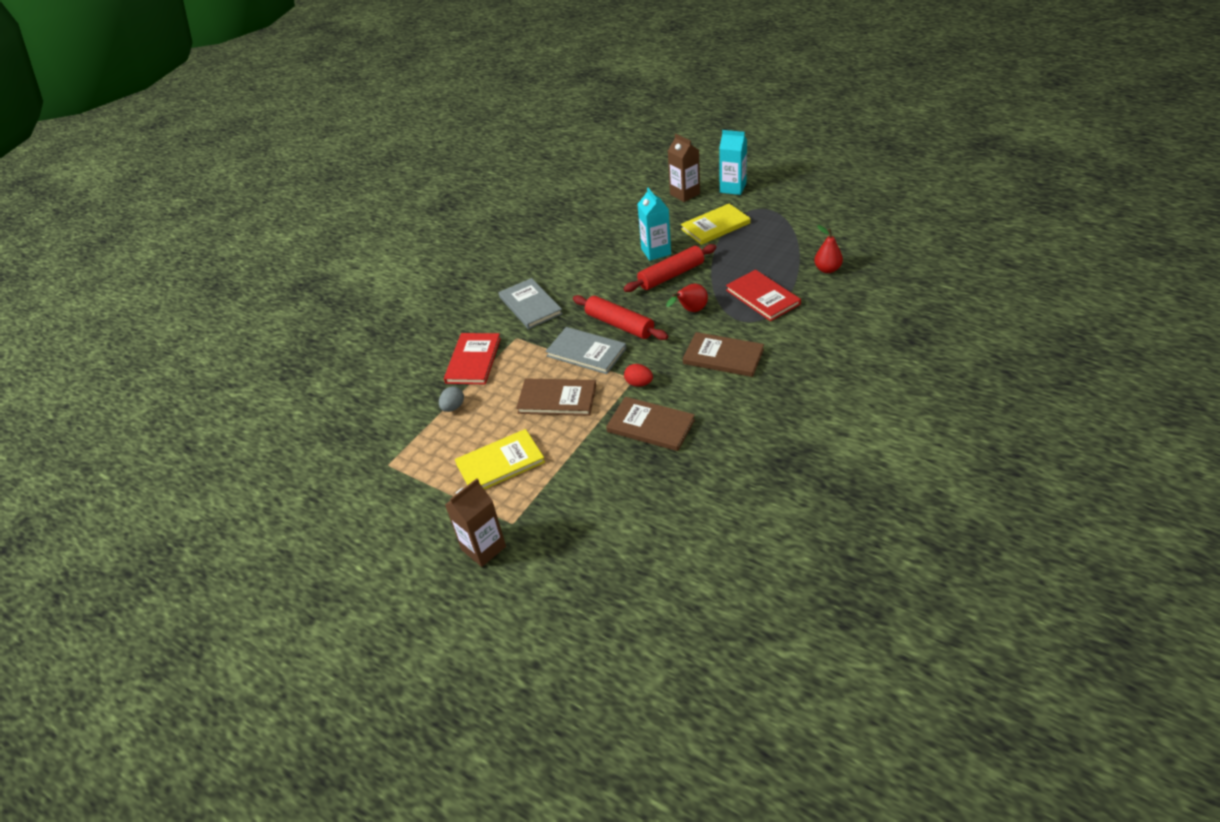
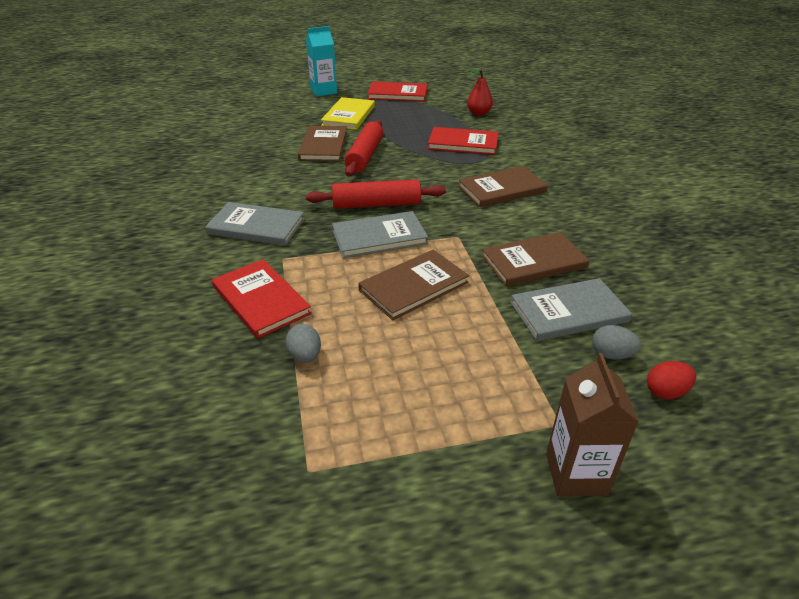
camera: 50 degrees left, 5 degrees down
yellow book [455,429,545,489] -> none
red egg [624,364,653,387] -> red egg moved to [647,361,696,399]
turquoise carton [638,188,671,261] -> brown book [298,126,347,161]
red pear [666,284,708,312] -> none
brown carton [668,134,700,202] -> none
none -> red book [367,82,427,102]
none -> grey book [510,278,632,341]
none -> grey egg [592,325,641,360]

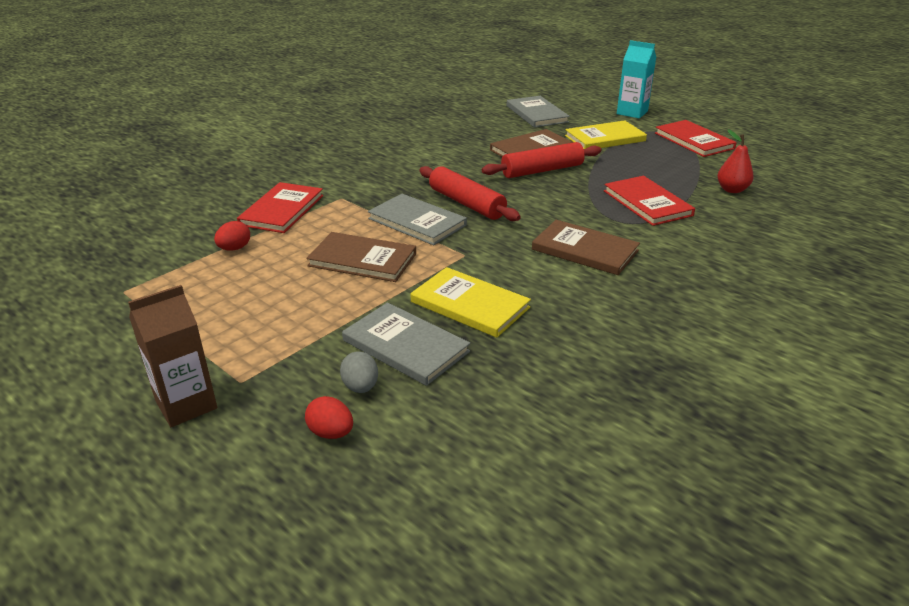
camera: 55 degrees right, 5 degrees down
grey book [205,202,304,246] -> grey book moved to [507,96,570,127]
grey egg [286,324,321,363] -> red egg [214,221,250,251]
brown book [481,232,590,287] -> yellow book [411,267,531,338]

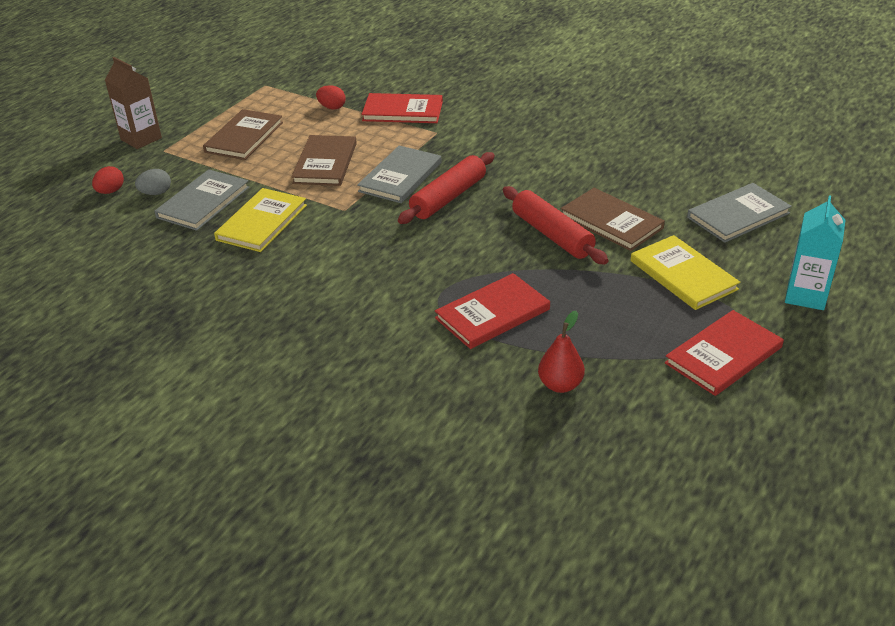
camera: 80 degrees right, 5 degrees up
brown book [532,220,640,275] -> brown book moved to [203,109,283,160]

